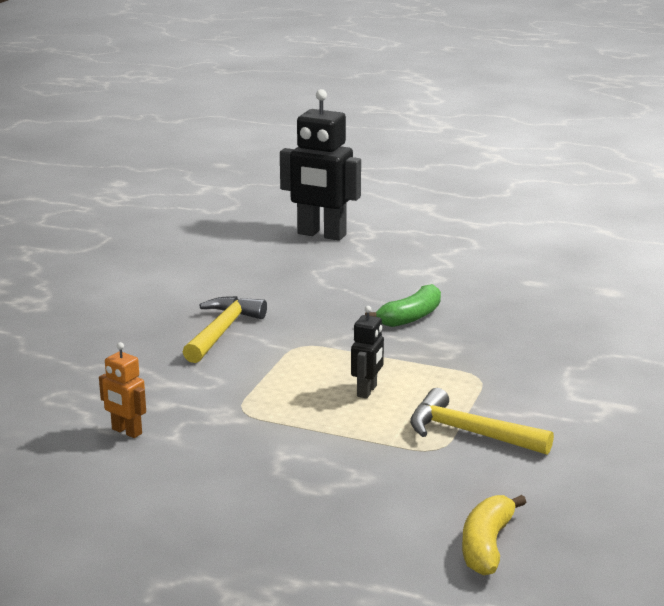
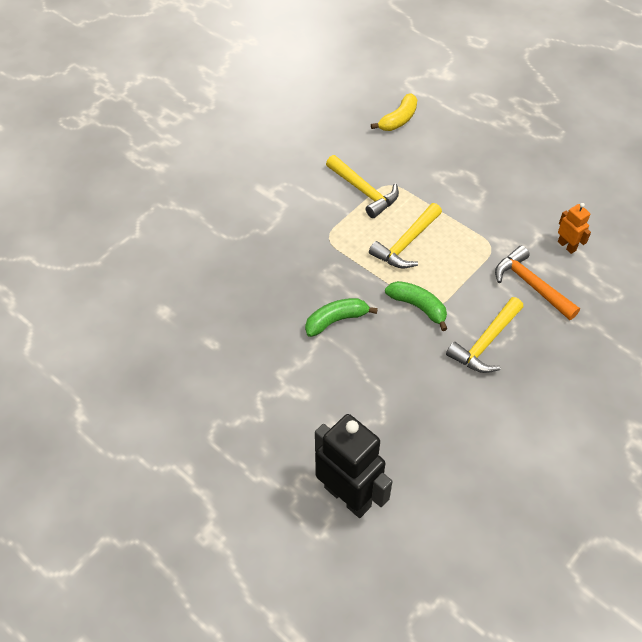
camera: 160 degrees left, 30 degrees up
black robot [351,306,384,399] -> yellow hammer [369,203,442,269]
none -> green banana [385,281,448,331]
none -> orange hammer [495,245,580,320]

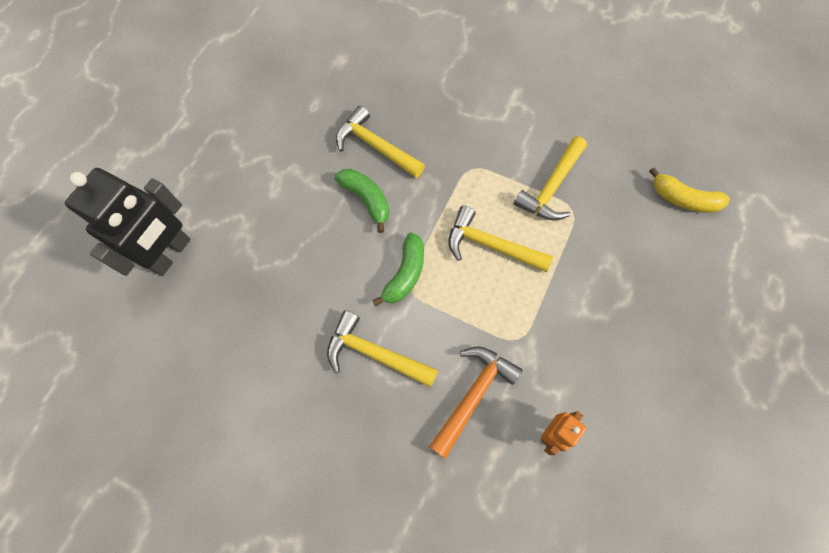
camera: 75 degrees right, 15 degrees up
none -> yellow hammer [336,106,425,178]

